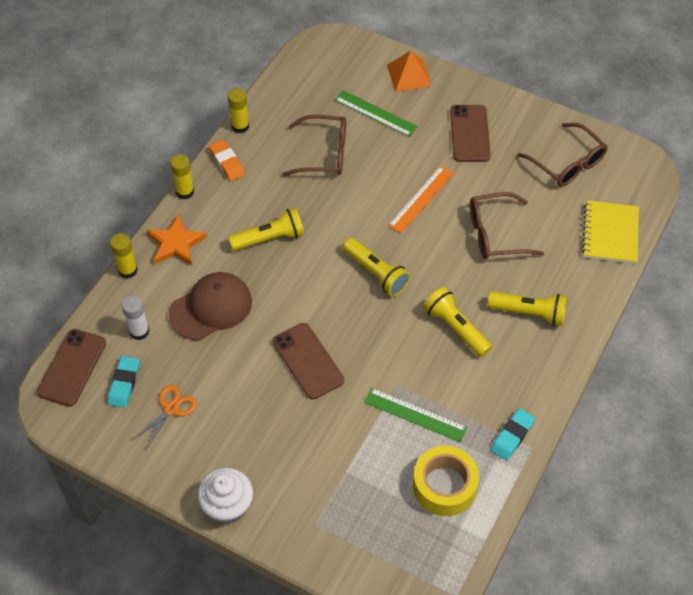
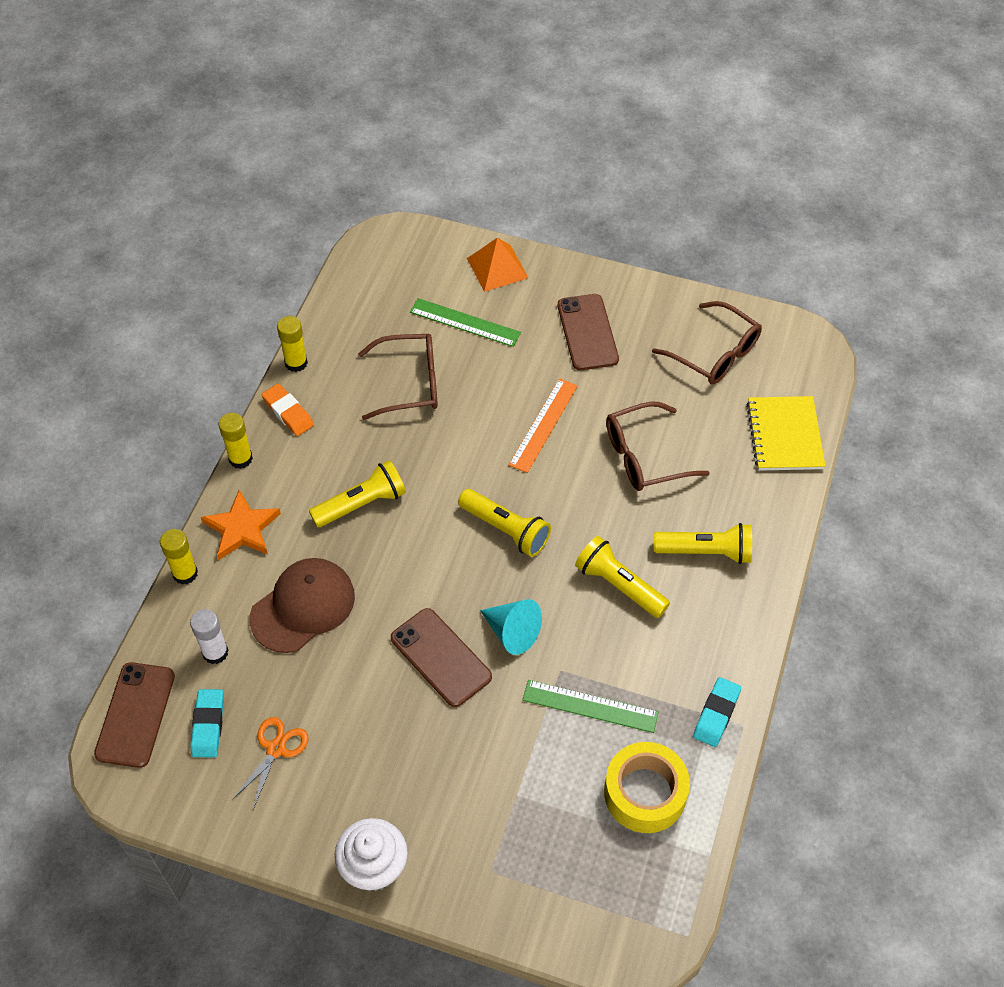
camera: 10 degrees left, 0 degrees up
none -> turquoise cone [480,599,542,655]

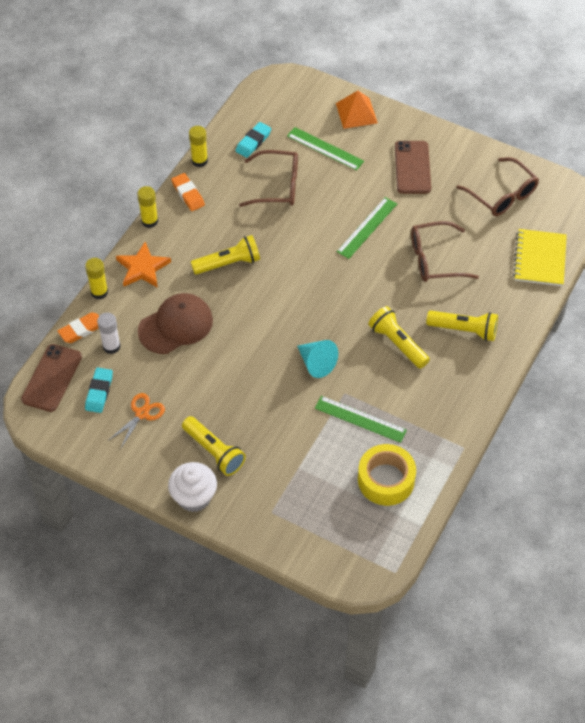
camera: 10 degrees right, 0 degrees up
brown phone [391,608,492,707] -> none
yellow flashlight [458,489,551,557] -> yellow flashlight moved to [182,416,246,476]
orange ruler [509,378,578,473] -> green ruler [337,197,397,259]
turquoise eraser [693,677,741,747] -> turquoise eraser moved to [235,122,271,158]
none -> orange eraser [57,312,99,343]

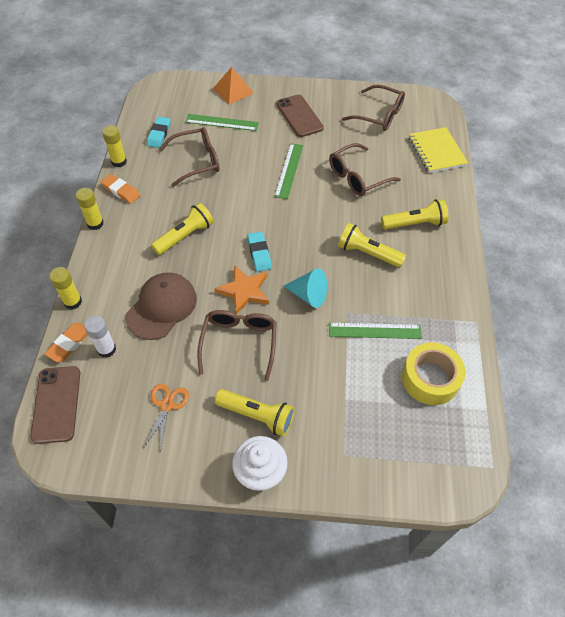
camera: 25 degrees left, 0 degrees up
turquoise eraser [85,367,113,413] -> turquoise eraser moved to [247,232,272,271]
orange star [116,242,171,288] -> orange star moved to [214,265,269,315]
none -> brown glasses [197,310,277,381]

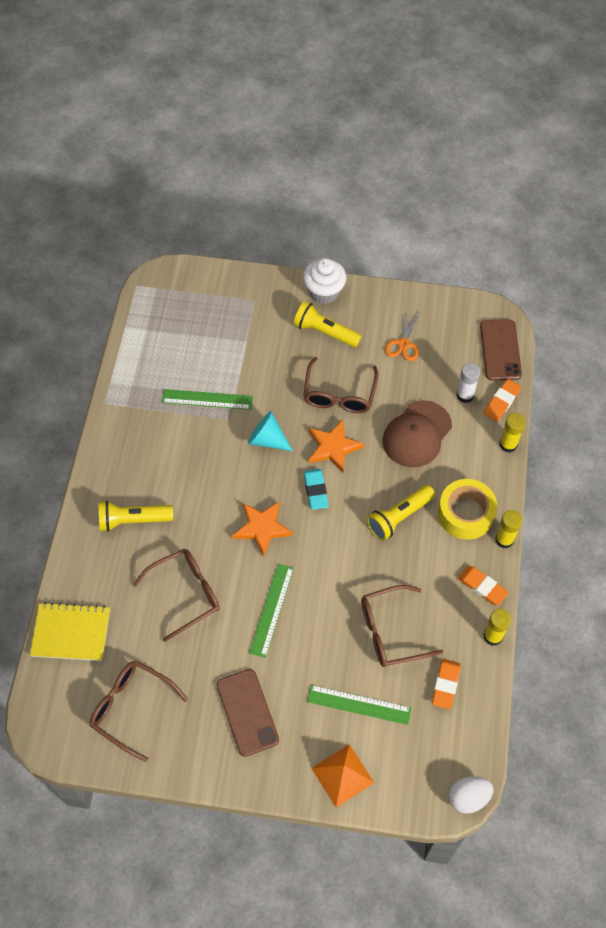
camera: 175 degrees left, 5 degrees up
turquoise eraser [147,117,171,148] -> orange eraser [432,659,461,709]
yellow flashlight [338,223,406,268] -> none
yellow tape [402,342,465,405] -> yellow tape moved to [438,479,497,540]
yellow notebook [409,127,468,173] -> yellow notebook turned 75 degrees counterclockwise [30,602,110,661]
none -> orange star [232,501,293,557]
none -> white egg [449,776,494,814]

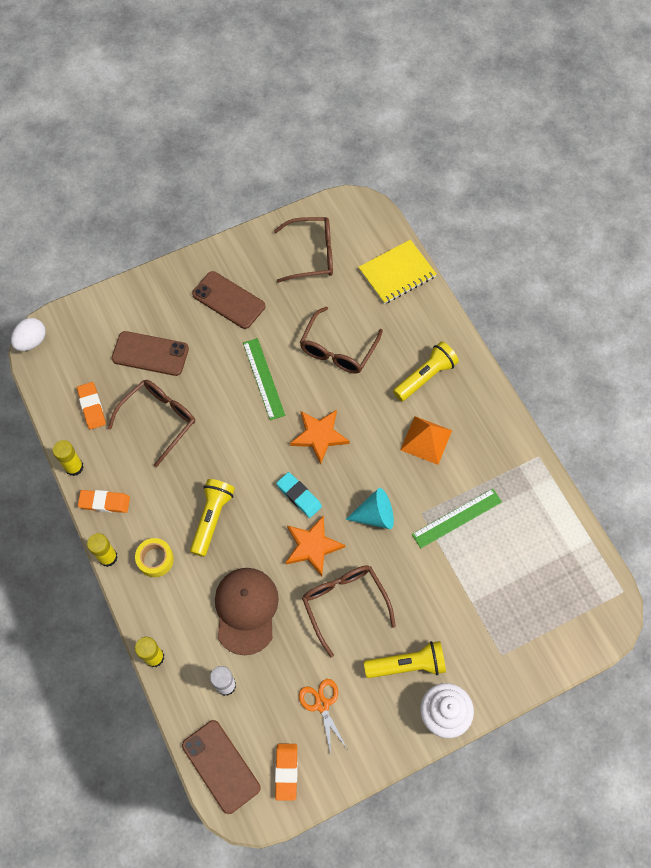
camera: 145 degrees right, 5 degrees up
green ruler [307,685,411,725] -> brown phone [112,331,189,376]
orange pyramid [311,744,374,807] -> orange pyramid moved to [400,416,452,465]
yellow tape [438,479,497,540] -> yellow tape [135,538,174,577], size x0.62
orange eraser [483,379,521,422] -> orange eraser moved to [275,744,298,801]

